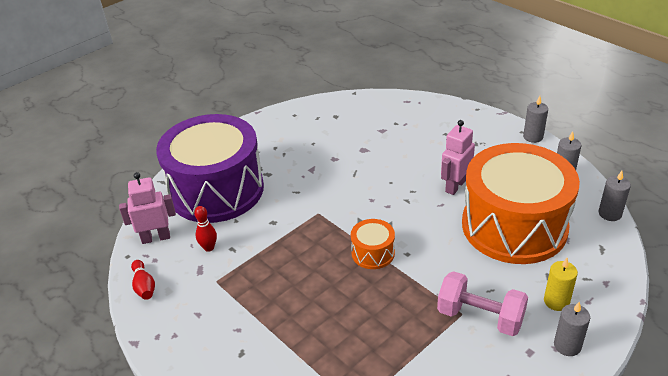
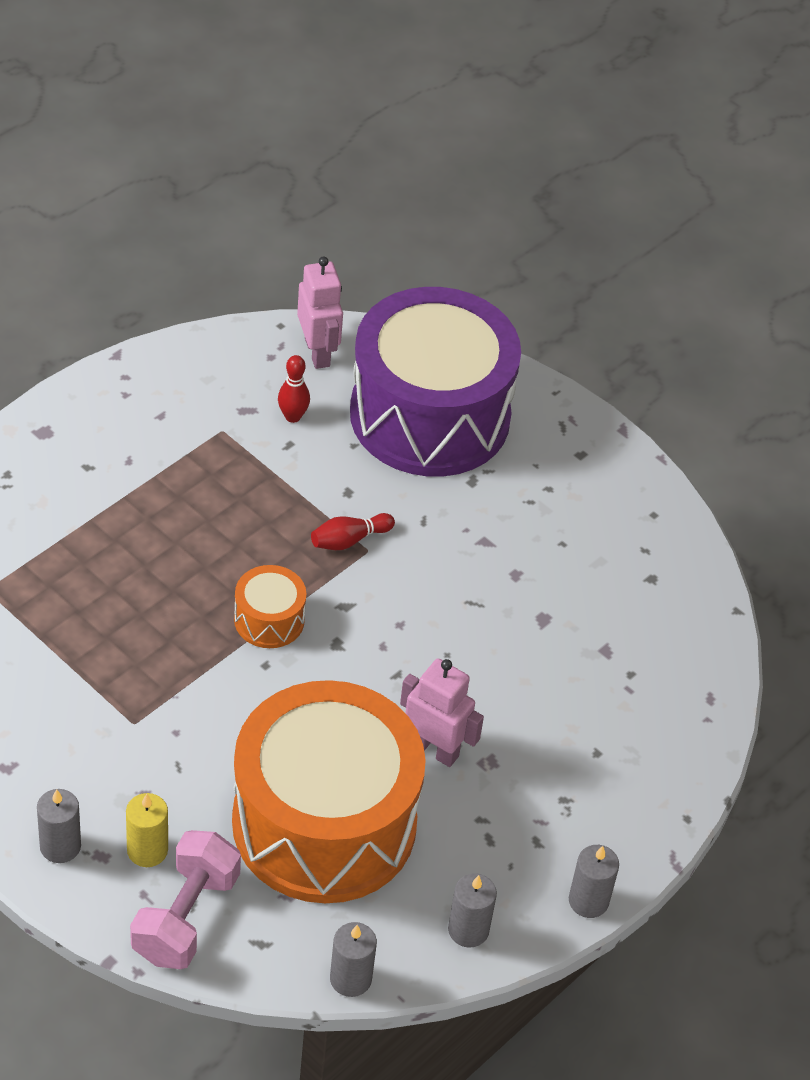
camera: 80 degrees right, 10 degrees up
red bowling pin [131,260,155,300] -> red bowling pin moved to [311,513,395,550]
pink dumbbell [437,271,528,336] -> pink dumbbell moved to [130,830,241,969]

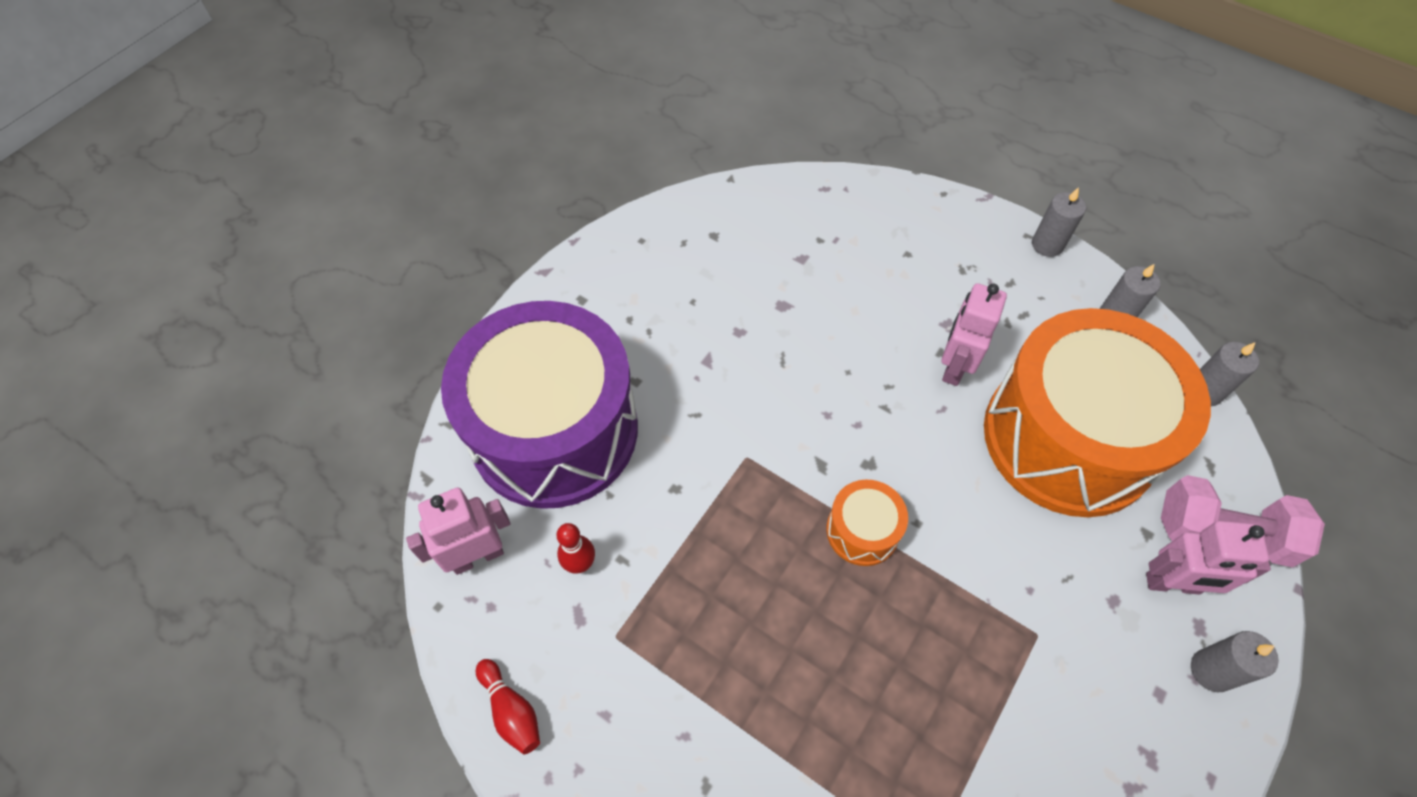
camera: 95 degrees left, 10 degrees up
yellow candle [126,793,168,867] -> pink robot [1146,521,1271,594]
red bowling pin [311,513,395,550] -> red bowling pin moved to [476,659,540,754]

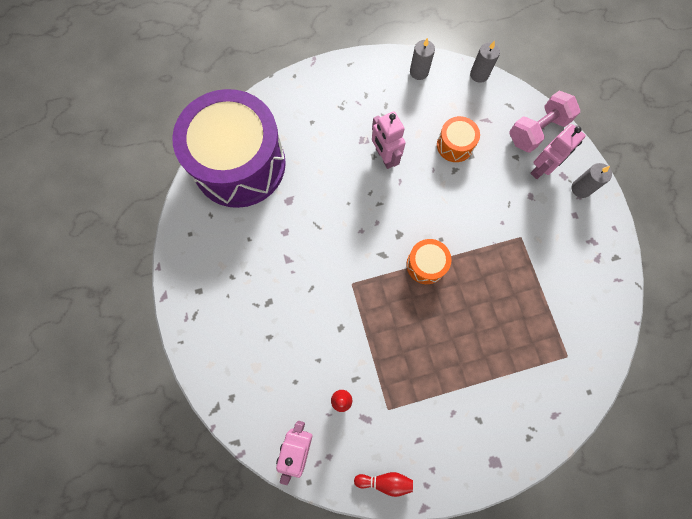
camera: 50 degrees left, 15 degrees up
purple drum [441,301,638,509] -> purple drum moved to [172,89,286,208]
orange drum [984,308,1211,517] -> orange drum [437,116,480,162], size x0.41
grey candle [1032,187,1086,257] -> none

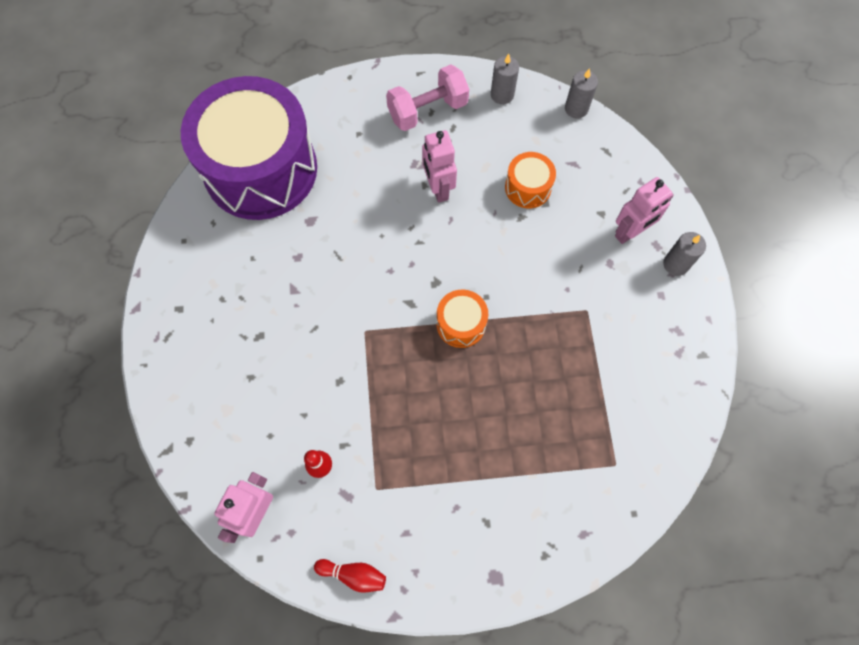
camera: 10 degrees right, 5 degrees down
pink dumbbell [509,91,580,153] -> pink dumbbell moved to [386,64,469,131]

